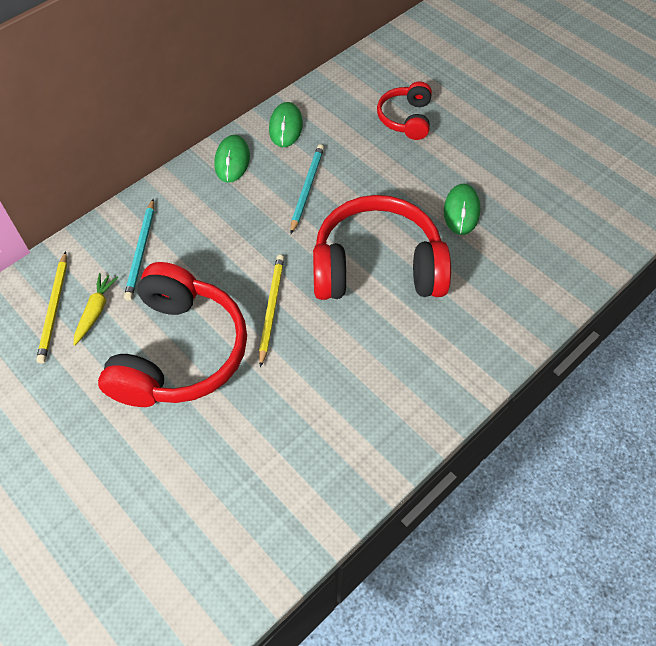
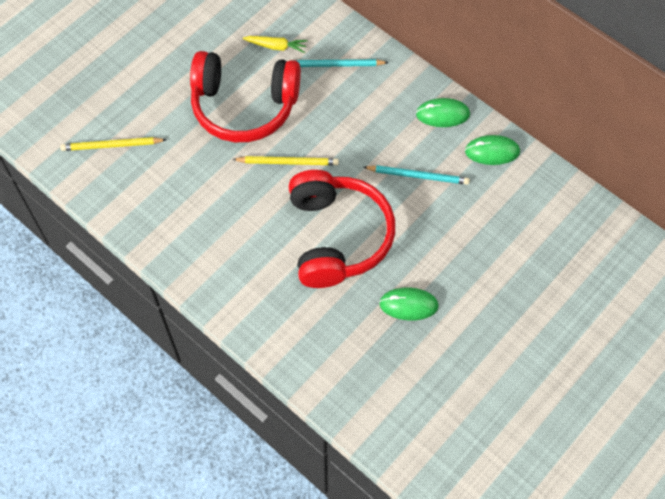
camera: 85 degrees right, 5 degrees up
yellow pencil [36,251,67,363] -> yellow pencil moved to [60,137,166,151]
red headphones [377,81,432,140] -> none

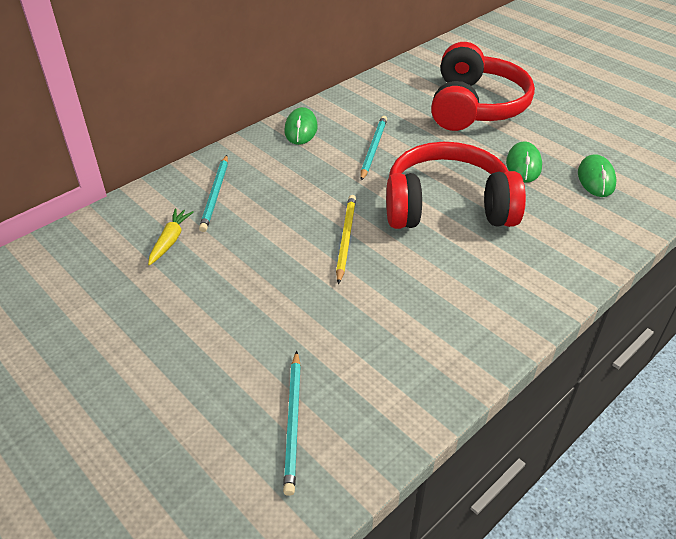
camera: 85 degrees left, 20 degrees down
yellow pencil [60,137,166,151] -> turquoise pencil [283,351,301,496]
red headphones [190,51,301,142] -> red headphones moved to [431,42,535,131]
green mouse [465,135,520,165] -> green mouse moved to [578,154,617,197]

